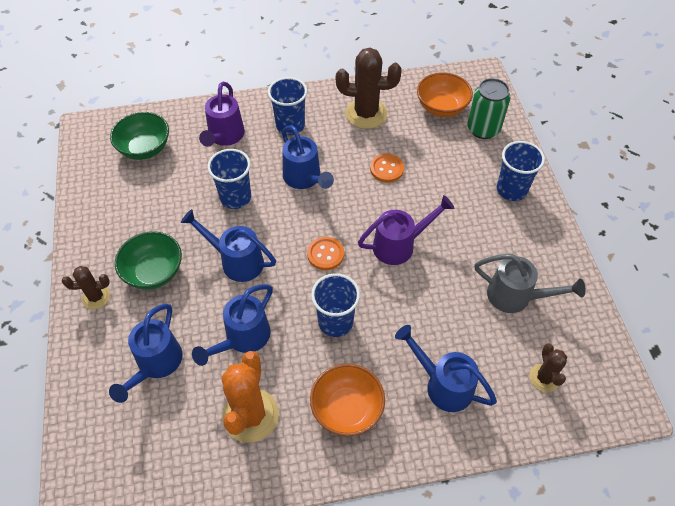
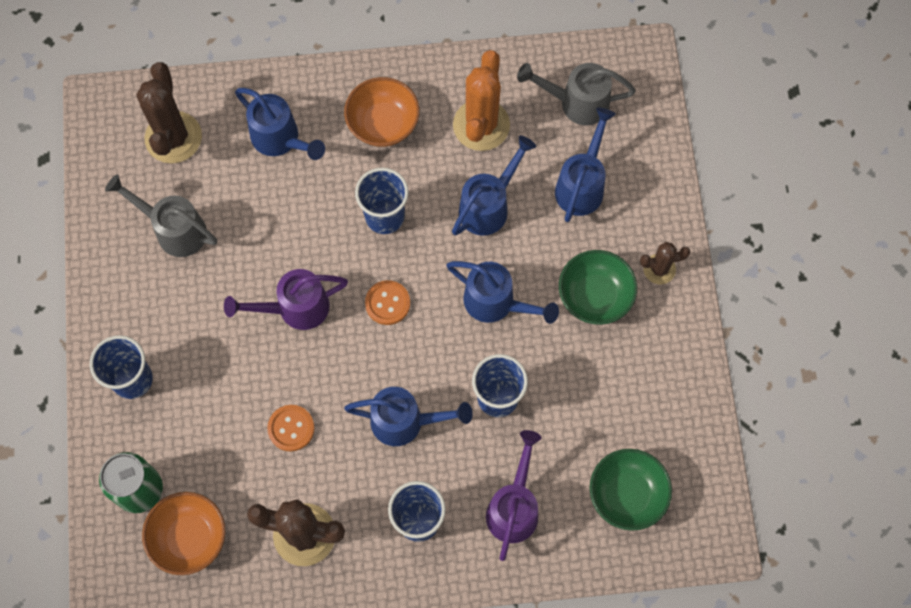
camera: 175 degrees left, 15 degrees up
blue watering can [282,125,334,189] -> blue watering can turned 120 degrees clockwise [344,387,473,446]
brown cactus [529,344,567,392] -> brown cactus [137,62,202,163], size x1.82
none -> grey watering can [517,63,636,125]

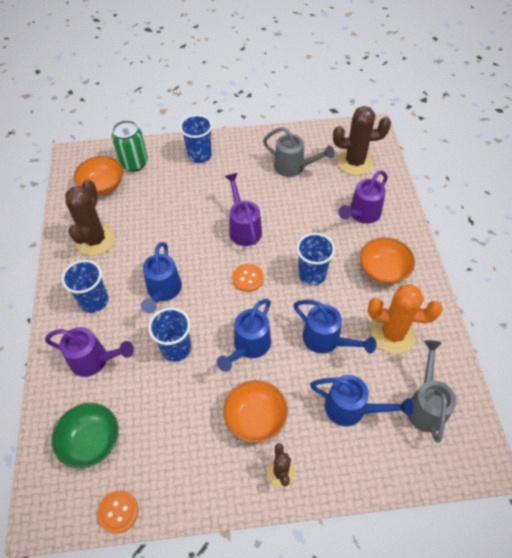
camera: 90 degrees right, 15 degrees down
grey watering can [105,174,217,257] -> grey watering can turned 90 degrees clockwise [263,127,335,177]
blue watering can [235,88,325,160] -> purple watering can [338,170,388,224]
orange button [267,405,315,451] -> orange button moved to [97,490,139,534]
green bowl [559,250,637,325] -> orange bowl [223,380,288,443]

